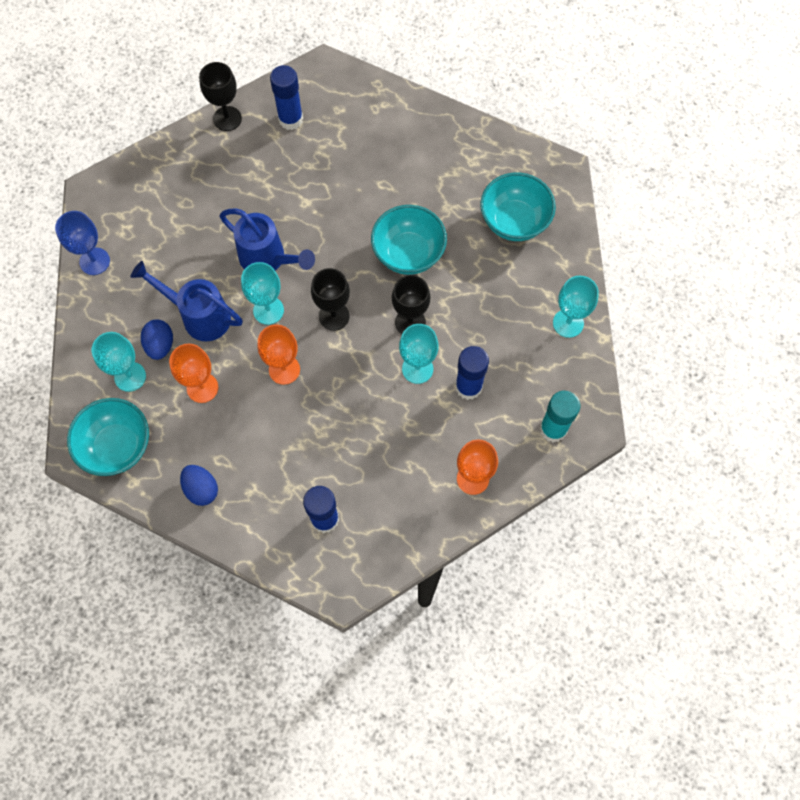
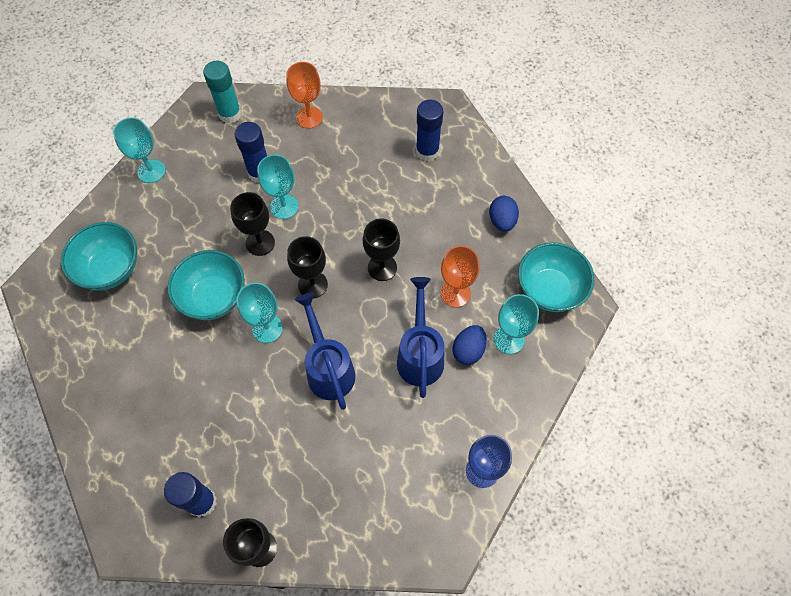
camera: 145 degrees left, 5 degrees down
blue watering can [130,261,243,341] -> blue watering can turned 150 degrees counterclockwise [397,277,445,398]
turquoise goblet [241,262,284,325] -> turquoise goblet moved to [236,283,283,343]
orange goblet [258,324,300,385] -> black goblet [363,218,400,281]

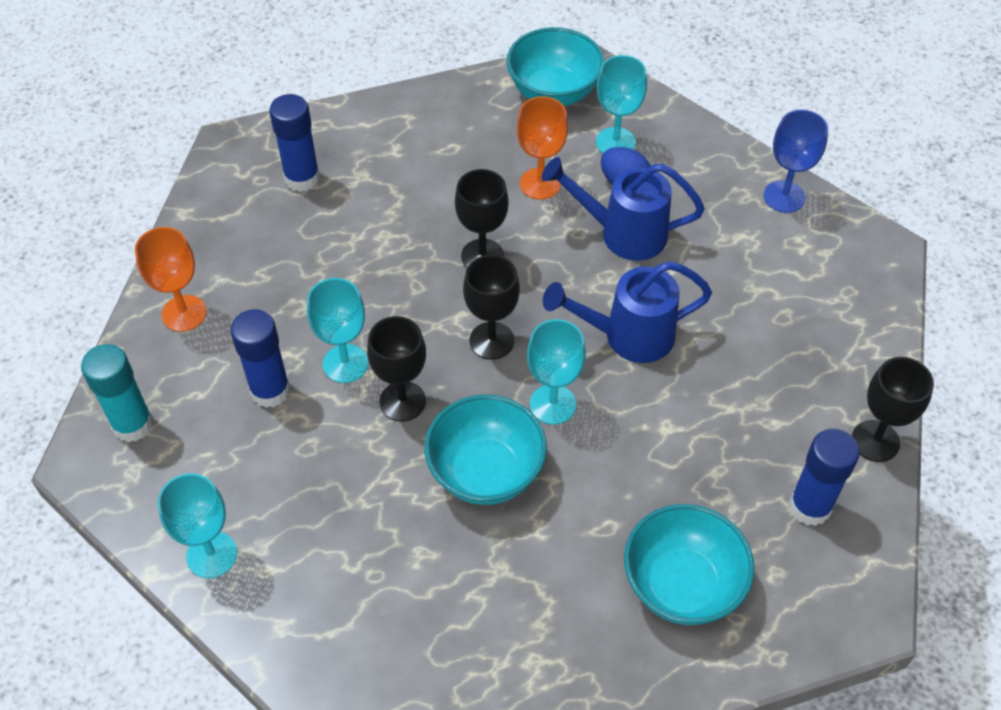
camera: 80 degrees left, 10 degrees down
turquoise bowl [61,222,137,290] -> turquoise bowl moved to [624,504,755,625]
blue egg [489,196,519,232] -> none

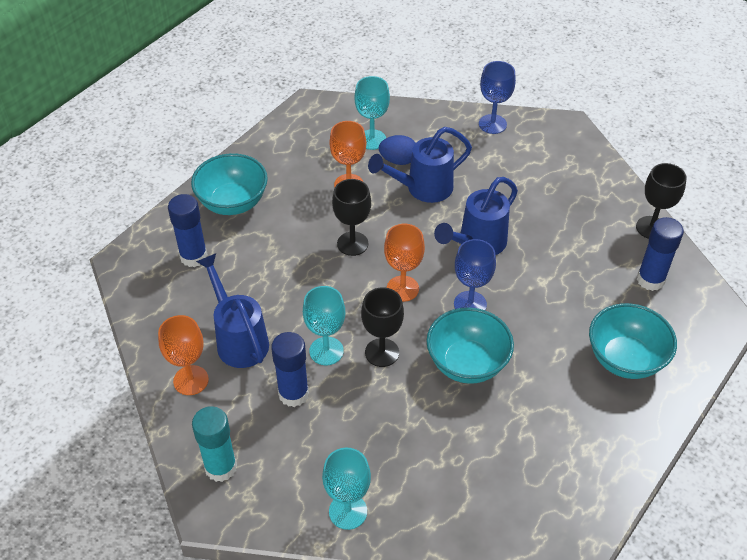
camera: 35 degrees left, 5 degrees down
black goblet [463,255,520,360] -> orange goblet [384,224,425,302]
turquoise bowl [506,27,604,106] -> turquoise bowl moved to [191,153,268,215]
turquoise goblet [527,319,586,425] -> blue goblet [454,239,496,310]
none -> blue watering can [196,253,269,368]

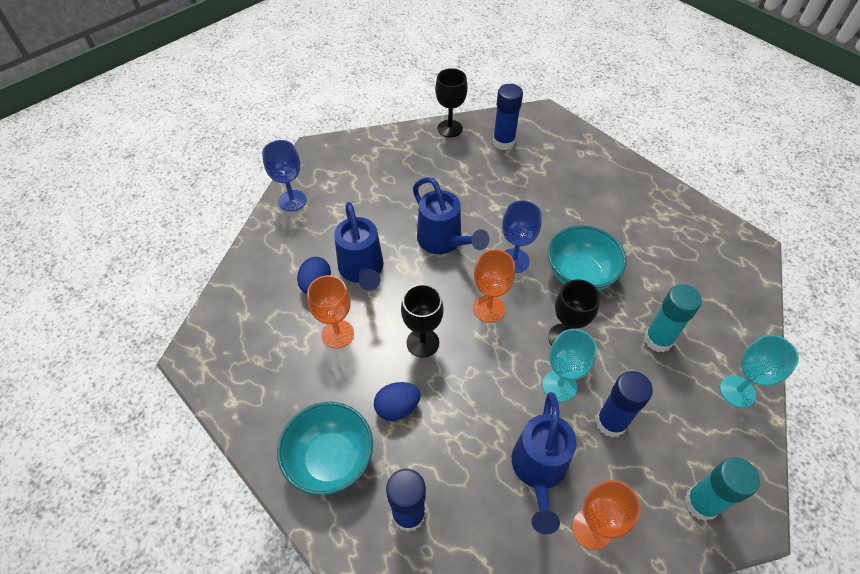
camera: 80 degrees left, 5 degrees up
blue watering can [196,253,269,368] -> blue watering can turned 60 degrees counterclockwise [512,392,577,534]
turquoise goblet [354,76,390,150] -> none
turquoise bowl [589,303,677,379] -> none
none -> blue egg [374,382,421,421]
none -> turquoise glue stick [644,284,702,352]

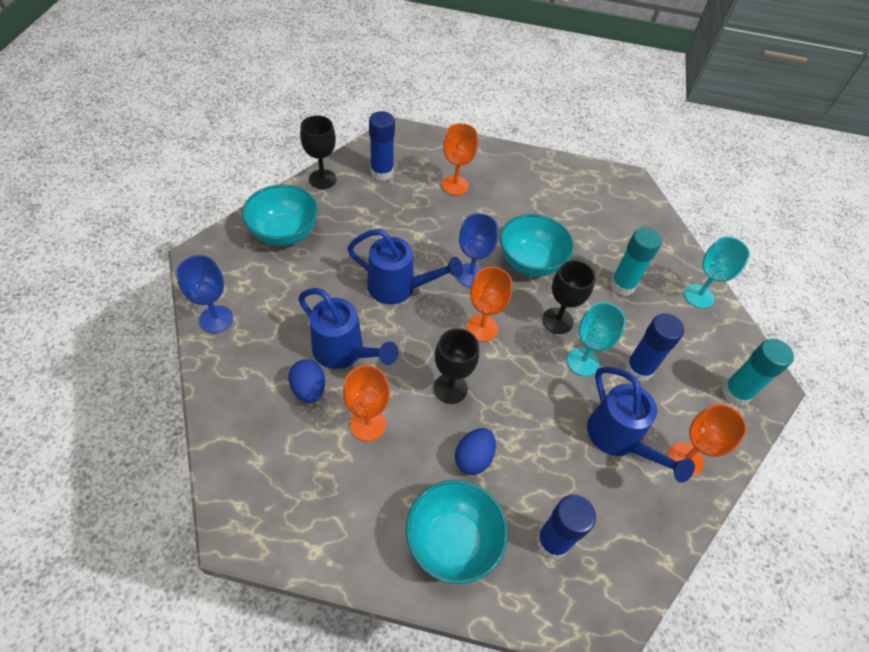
camera: 40 degrees left, 0 degrees up
none -> turquoise bowl [242,184,318,246]
none -> orange goblet [442,123,478,195]

